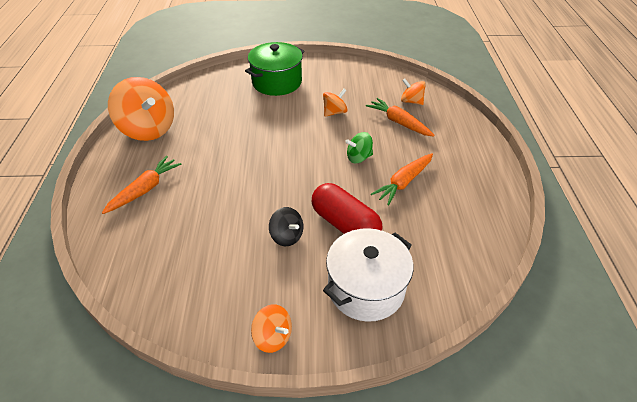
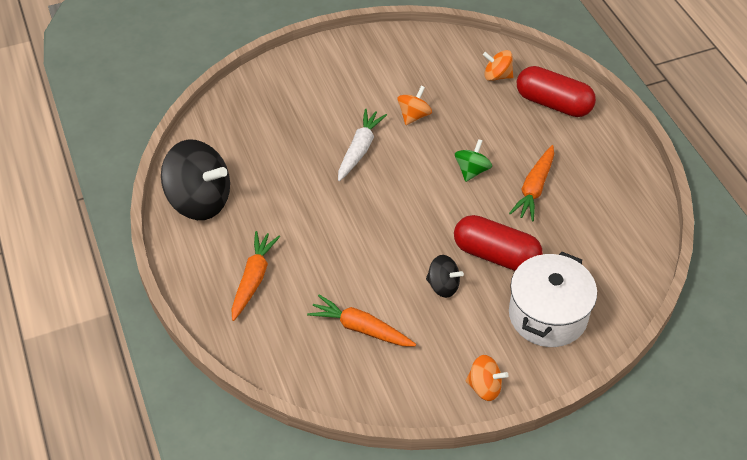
camera: 20 degrees left, 5 degrees up
orange spinning top [108,77,174,141] -> black spinning top [161,139,230,220]
green pot [245,42,304,96] -> none
green spinning top [345,132,373,163] -> green spinning top turned 150 degrees clockwise [455,139,492,182]
orange carrot [366,98,435,137] -> orange carrot moved to [307,295,416,346]
none -> white carrot [338,108,387,181]
none -> red capsule [517,66,596,117]

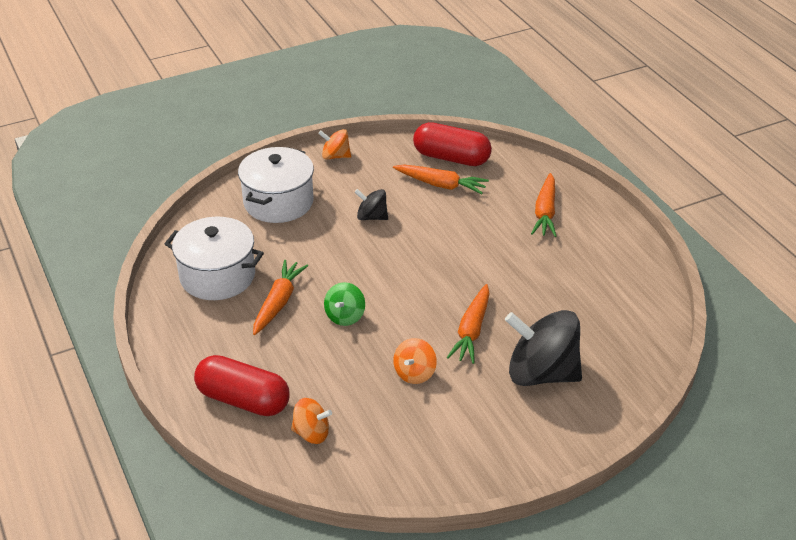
camera: 175 degrees right, 10 degrees down
black spinning top [161,139,230,220] -> black spinning top moved to [505,310,582,386]
white carrot [338,108,387,181] -> orange carrot [447,284,490,364]
red capsule [454,215,543,271] -> red capsule moved to [413,122,492,166]
none -> white pot [165,217,264,300]

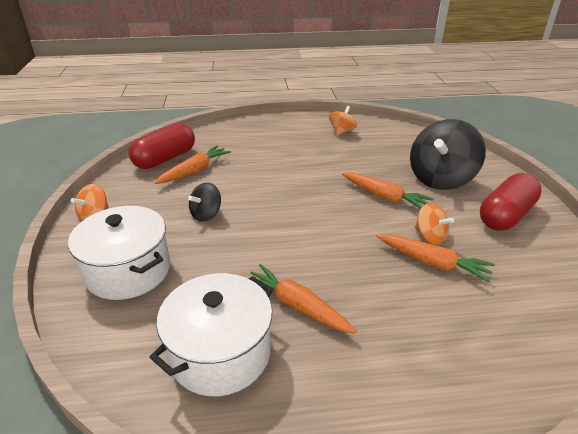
camera: 70 degrees left, 5 degrees down
red capsule [194,355,290,416] -> red capsule moved to [480,173,542,231]
orange spinning top [291,398,332,444] -> orange spinning top moved to [329,106,357,136]
green spinning top [324,282,365,326] -> none
orange carrot [531,173,556,237] -> orange carrot moved to [376,234,495,283]

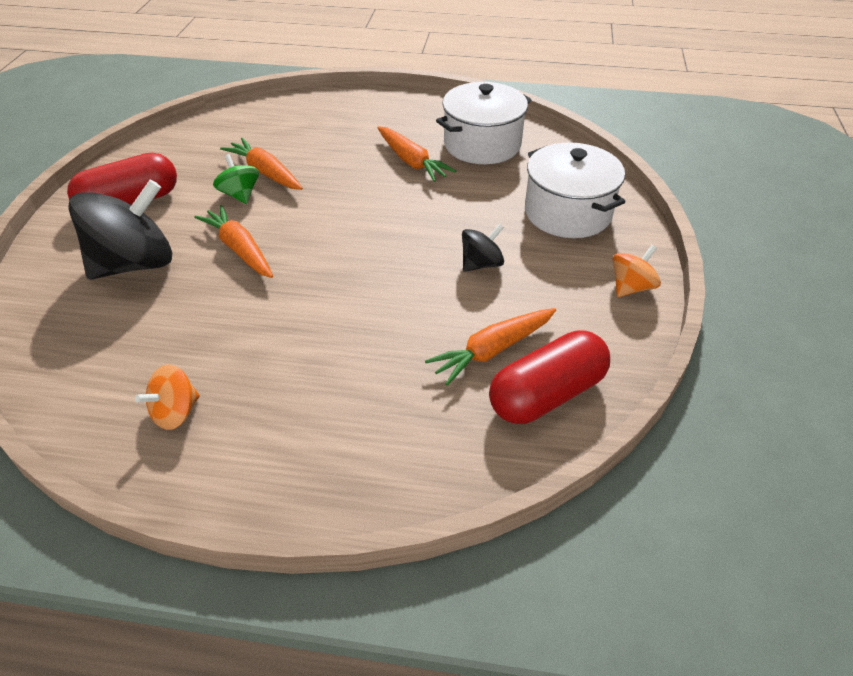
camera: 165 degrees left, 10 degrees up
orange spinning top [415,203,454,245] -> green spinning top [213,154,259,204]

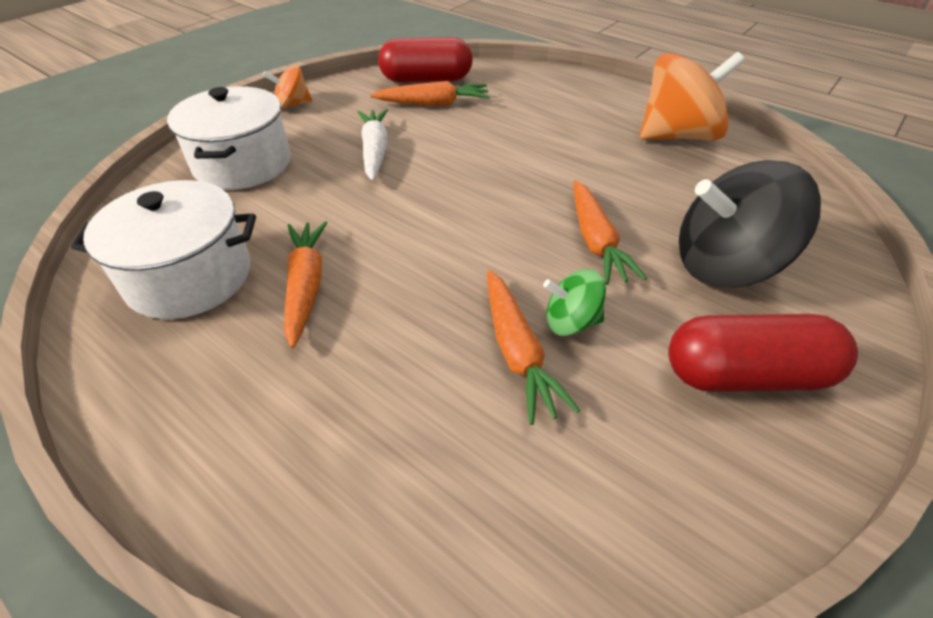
camera: 150 degrees left, 0 degrees up
orange spinning top [135,364,200,430] -> orange spinning top [640,52,745,141], size x2.00
green spinning top [213,154,259,204] -> green spinning top turned 90 degrees clockwise [543,269,606,336]
black spinning top [462,224,504,272] -> white carrot [358,109,388,181]

